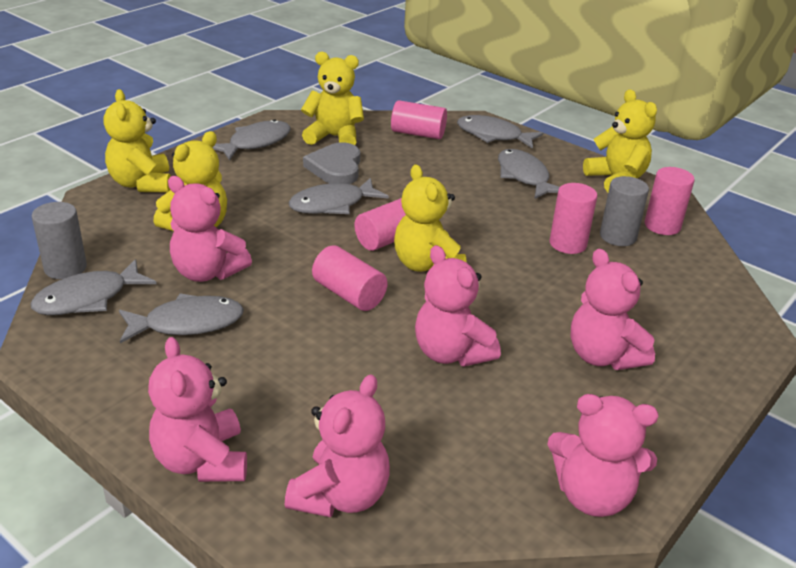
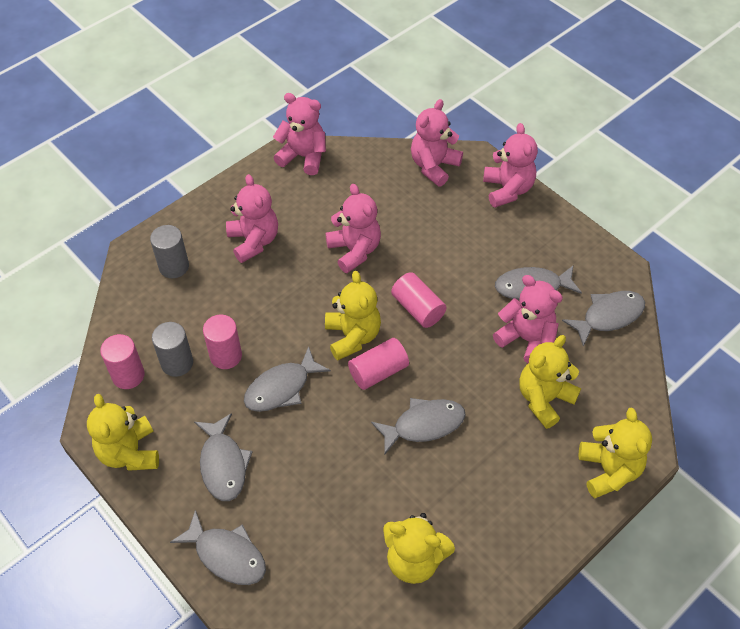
camera: 170 degrees left, 20 degrees up
grey cylinder [32,202,87,279] -> grey cylinder moved to [150,225,189,278]
grey fish [212,119,291,161] -> grey fish moved to [244,346,331,412]
grey heart [303,142,361,184] -> none
pink cylinder [391,100,447,139] -> none

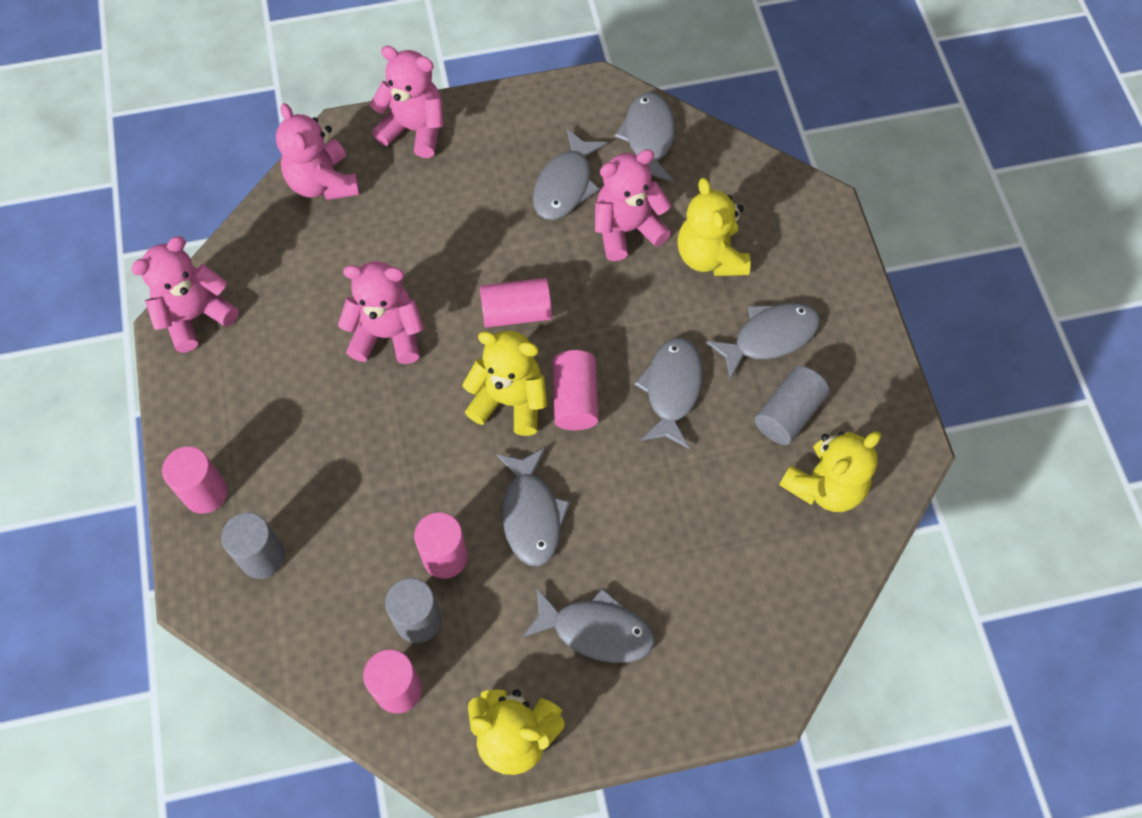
camera: 60 degrees left, 10 degrees up
grey fish [170,510,266,585] -> grey fish moved to [706,303,820,380]
pink teddy bear [226,174,278,263] -> none
yellow teddy bear [579,408,652,498] -> none
none -> pink cylinder [162,446,227,514]
none -> grey cylinder [755,366,830,445]

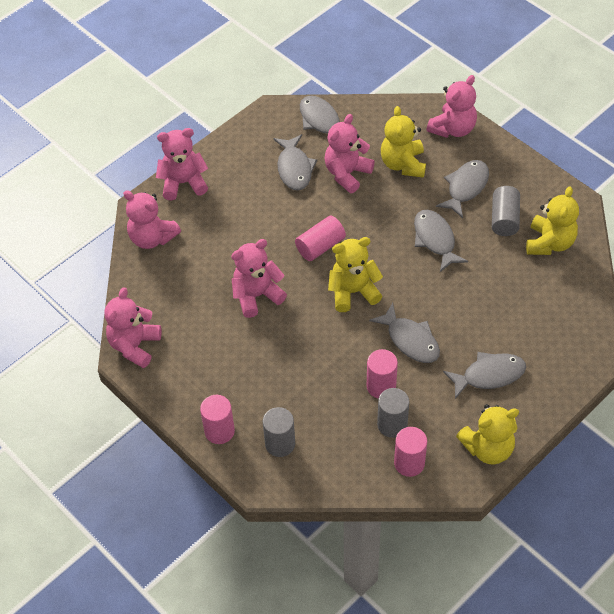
camera: 30 degrees left, 10 degrees down
pink cylinder [553,350,599,430] -> none
yellow teddy bear [678,178,750,276] -> yellow teddy bear turned 45 degrees clockwise [381,106,426,178]
none -> pink teddy bear [426,75,477,138]

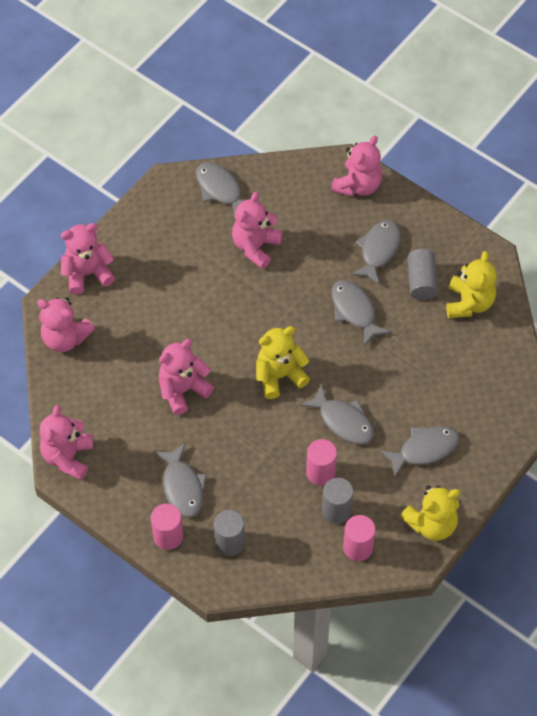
camera: 10 degrees left, 5 degrees up
grey fish [273,134,317,190] -> grey fish moved to [154,443,207,517]
pink cylinder [295,216,346,261] -> none
yellow teddy bear [381,106,426,178] -> none

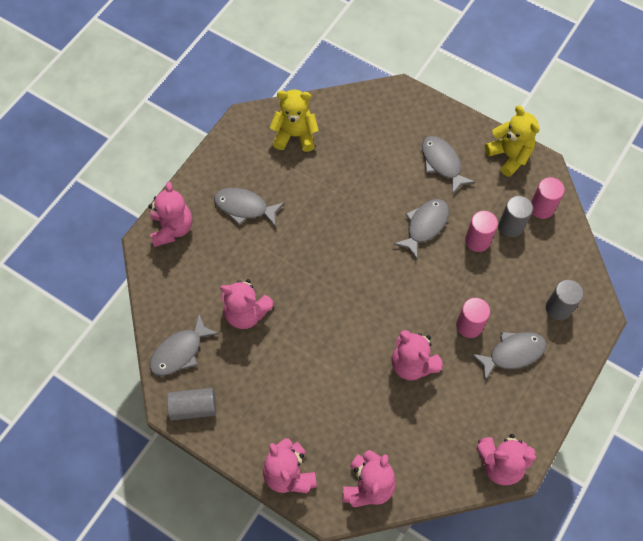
camera: 95 degrees left, 5 degrees up
pink cylinder [151,504,183,550] -> pink cylinder moved to [456,298,490,338]
yellow teddy bear [256,326,310,399] -> none
pink teddy bear [331,136,382,197] -> pink teddy bear turned 60 degrees clockwise [149,182,192,247]
grey fish [332,280,391,346] -> none
grey cylinder [407,249,438,300] -> grey cylinder moved to [167,388,216,421]

